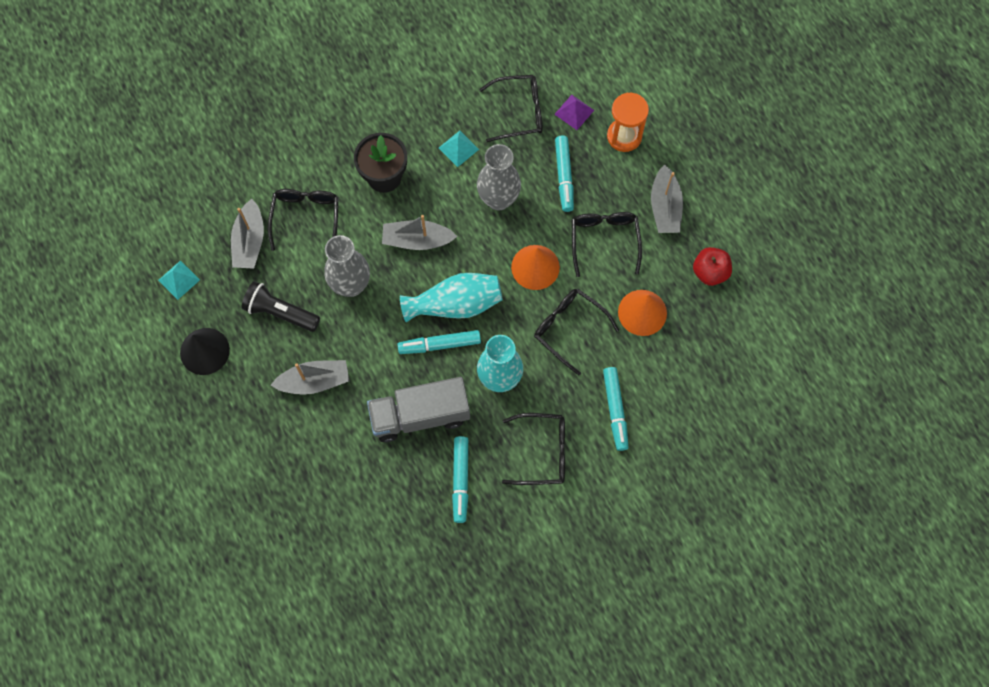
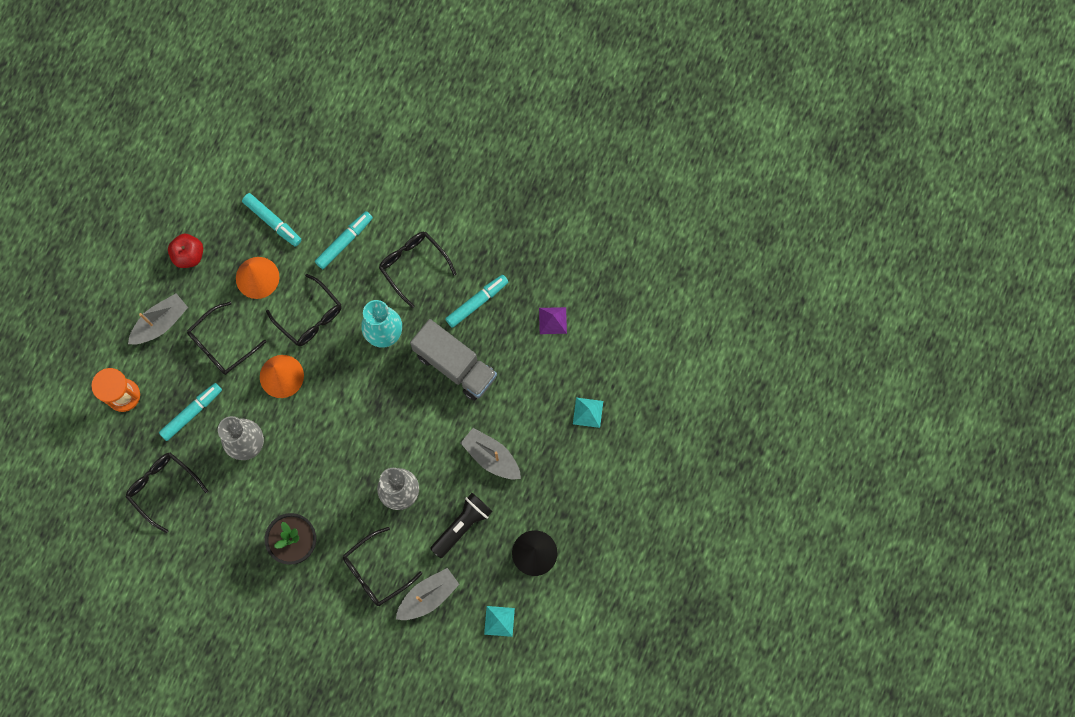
camera: 130 degrees left, 5 degrees up
black flashlight [241,281,320,332] -> black flashlight turned 120 degrees counterclockwise [430,493,493,558]
grey boat [382,215,457,250] -> none
turquoise marker [397,330,481,354] -> turquoise marker moved to [242,193,302,247]
turquoise vase [400,273,503,322] -> none
turquoise pyramid [439,131,479,167] -> turquoise pyramid moved to [573,398,603,428]
black glasses [534,288,619,376] -> black glasses turned 45 degrees counterclockwise [266,274,342,346]
purple pyramid [554,95,594,130] -> purple pyramid moved to [539,307,567,334]

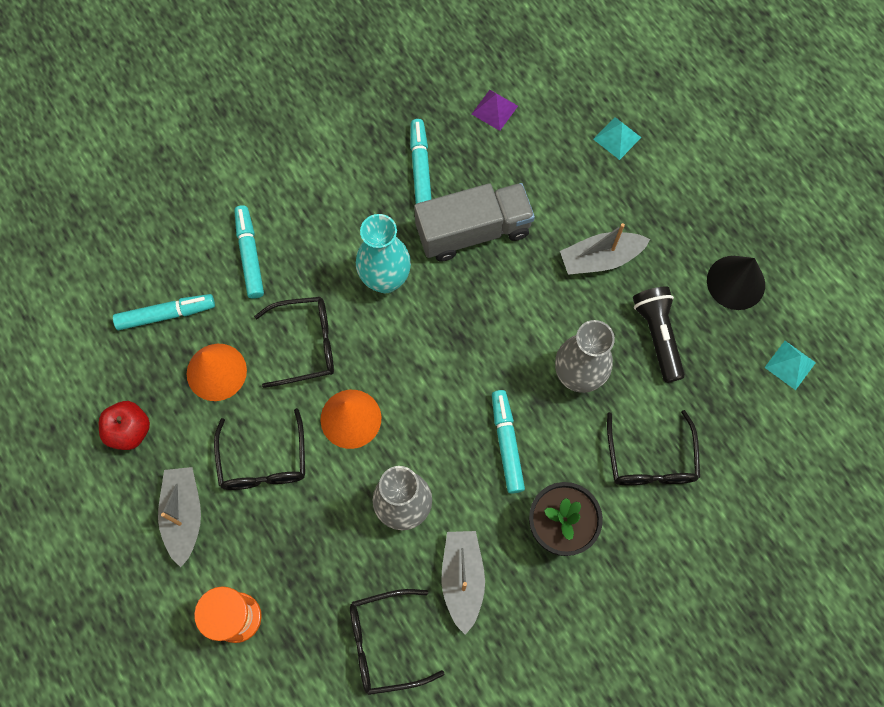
camera: 55 degrees left, 5 degrees down
turquoise marker [159,383,222,441] -> turquoise marker moved to [492,390,525,494]
black glasses [379,232,456,308] -> none
grey boat [396,568,460,620] -> grey boat moved to [441,531,485,635]

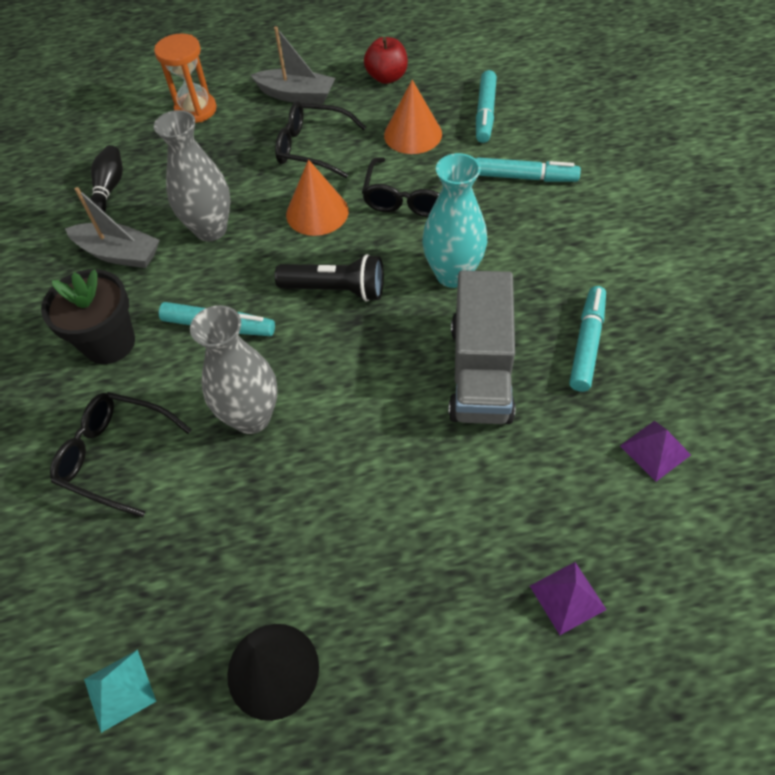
camera: 115 degrees right, 15 degrees down
black glasses [350,589,444,695] -> black bowling pin [90,145,123,212]
turquoise marker [410,119,432,204] -> turquoise marker turned 90 degrees counterclockwise [569,286,606,392]
grey boat [560,223,650,275] -> none
turquoise pyramid [593,117,641,160] -> purple pyramid [530,562,607,635]
black flashlight [633,286,685,383] -> black flashlight moved to [275,254,384,302]

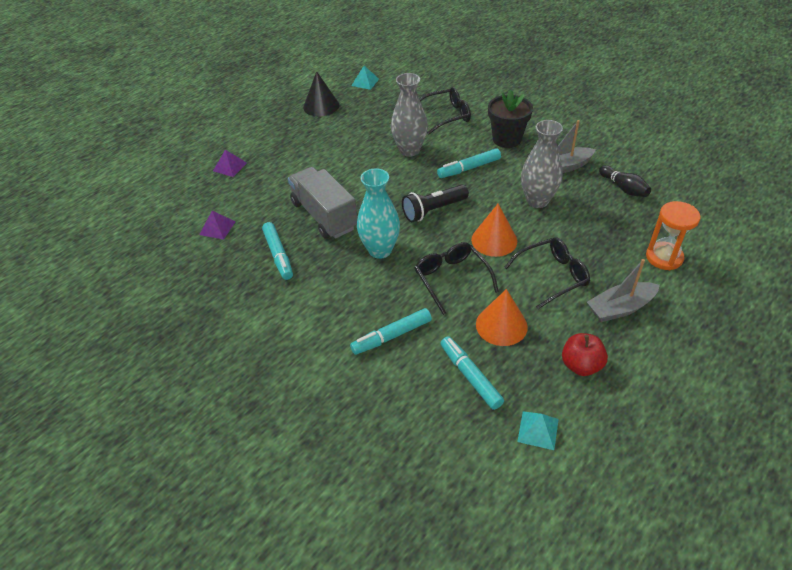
camera: 140 degrees right, 10 degrees down
none -> turquoise pyramid [517,411,559,450]

